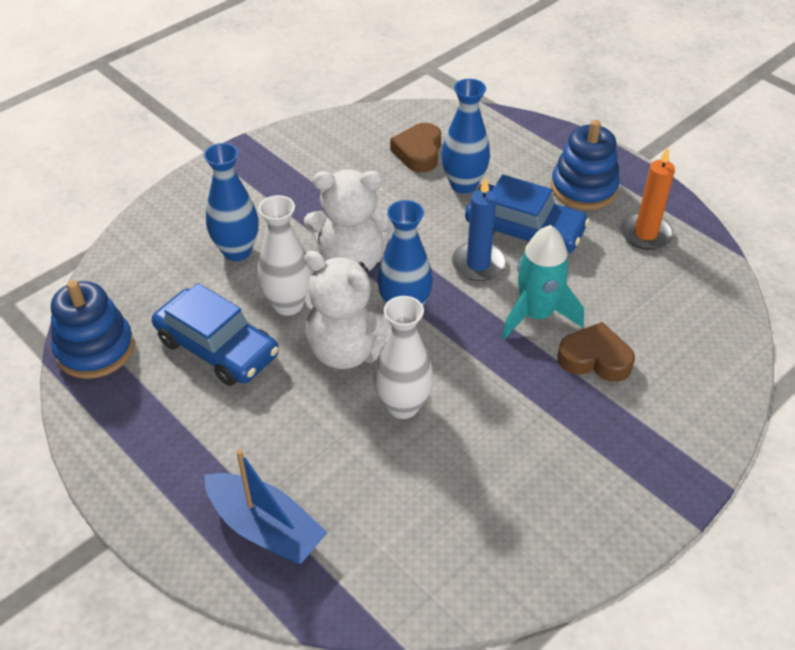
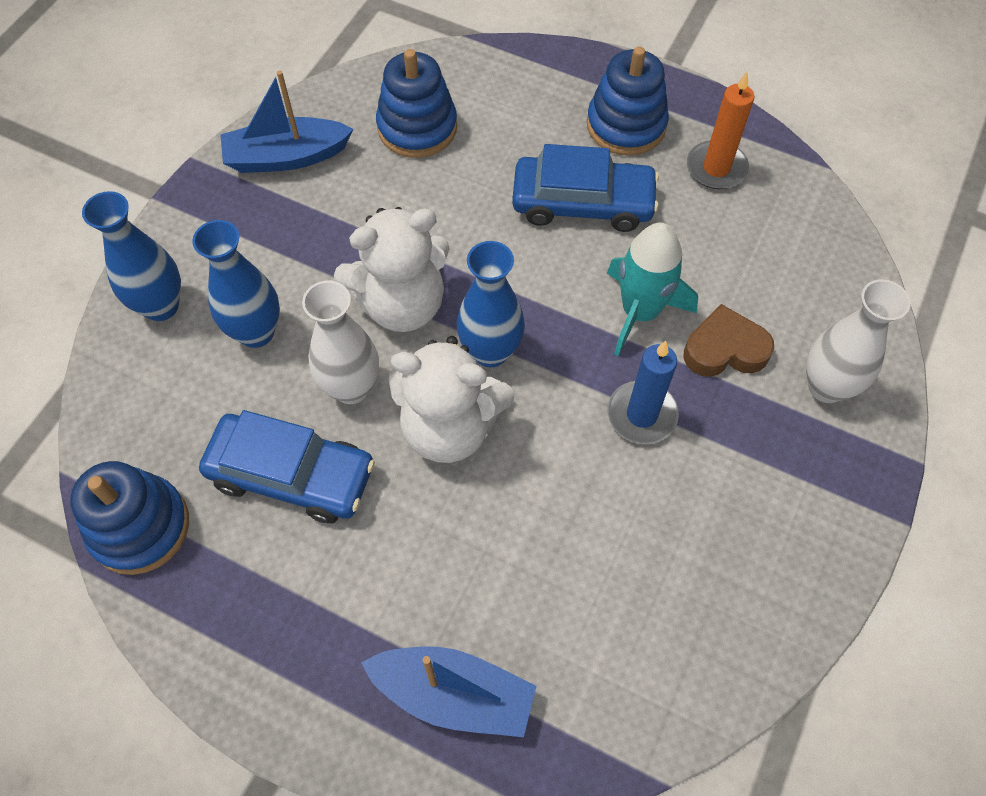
camera: 20 degrees left, 15 degrees up
white vase [373,296,433,419] -> white vase moved to [806,279,911,403]
brown heart [390,123,441,172] -> blue stacking toy [376,49,457,158]
blue vase [441,79,490,194] -> blue vase moved to [82,191,181,321]
blue candle [451,177,506,281] -> blue candle moved to [607,341,679,444]
none -> blue boat [220,70,354,173]

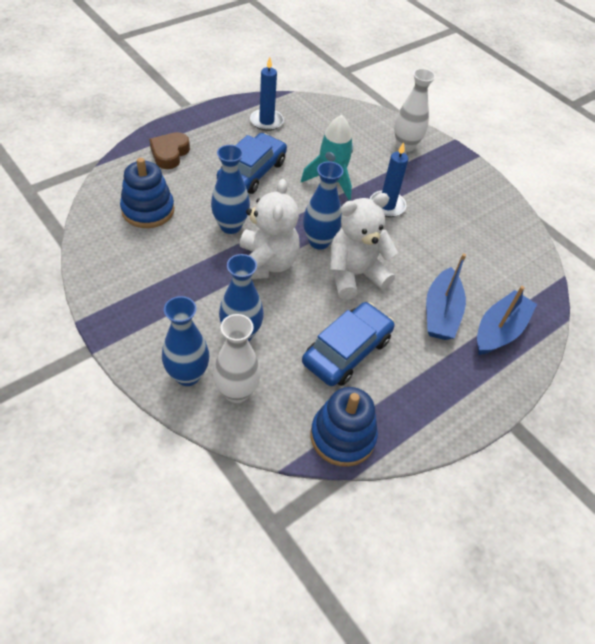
camera: 70 degrees left, 10 degrees down
blue boat [220,70,354,173] -> blue boat moved to [426,253,466,340]
white vase [302,281,379,404] -> white vase moved to [213,314,261,403]
white teddy bear [389,336,515,463] -> white teddy bear turned 150 degrees counterclockwise [330,193,398,300]
blue stacking toy [587,47,669,156] -> none
brown heart [684,304,774,377] -> brown heart moved to [149,132,190,169]
orange candle [687,72,754,189] -> blue candle [250,57,284,131]
none -> blue vase [211,145,250,234]

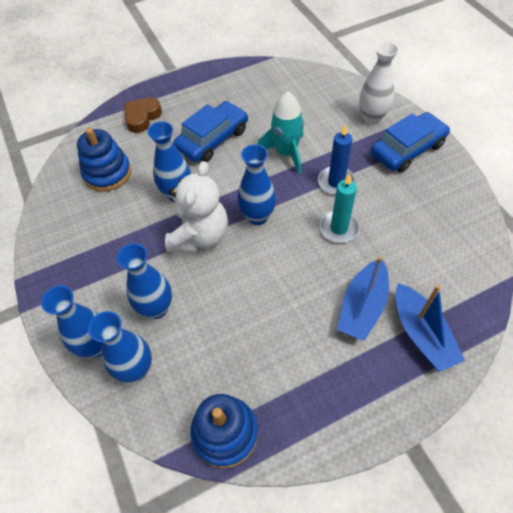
camera: 20 degrees right, 5 degrees up
white vase [213,314,261,403] -> blue vase [88,311,152,382]
blue candle [250,57,284,131] -> none
blue car [302,302,394,386] -> blue car moved to [371,112,450,172]
white teddy bear [330,193,398,300] -> none
blue boat [477,286,537,355] -> blue boat turned 105 degrees clockwise [395,283,465,372]
none -> turquoise candle [319,173,360,243]

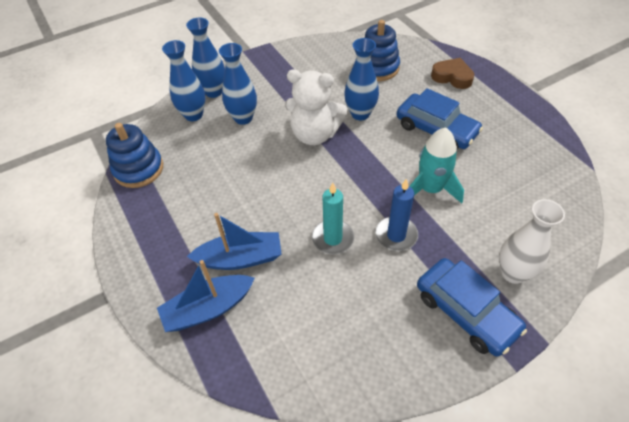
camera: 85 degrees right, 5 degrees down
blue vase [237,144,276,225] -> none
blue boat [337,256,389,341] -> blue boat turned 150 degrees clockwise [187,213,282,270]

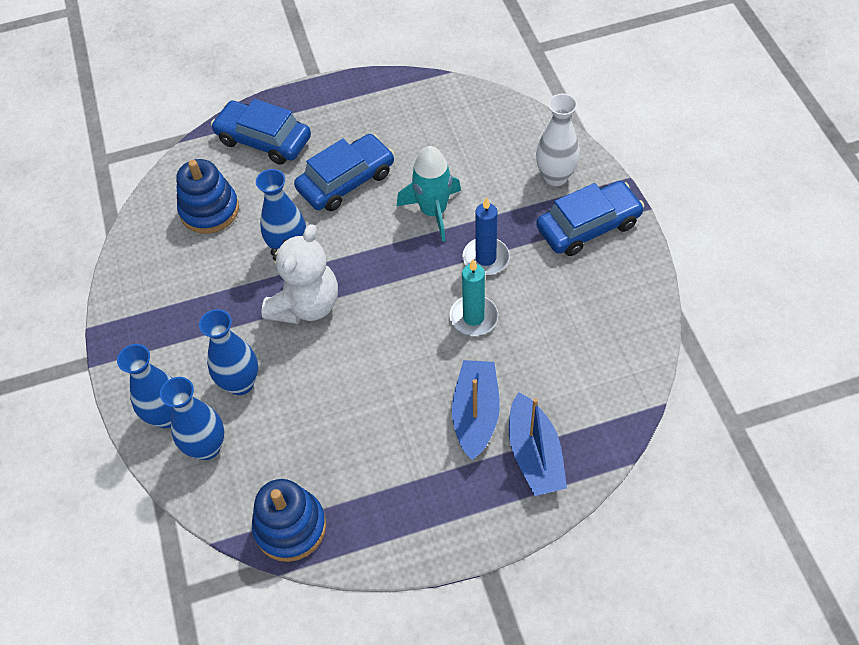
camera: 75 degrees left, 5 degrees up
brown heart [431,58,474,89] -> blue car [211,99,311,165]

